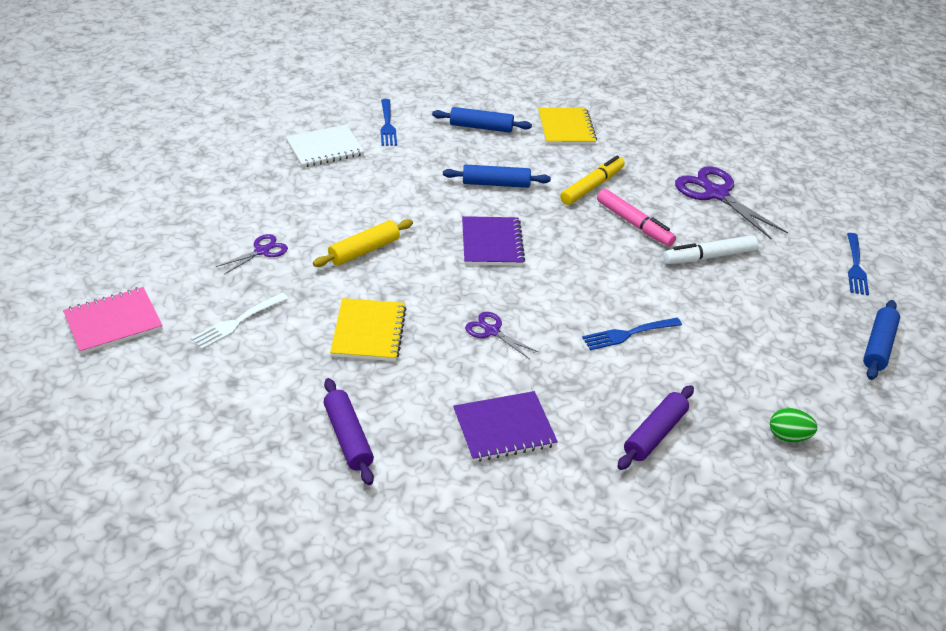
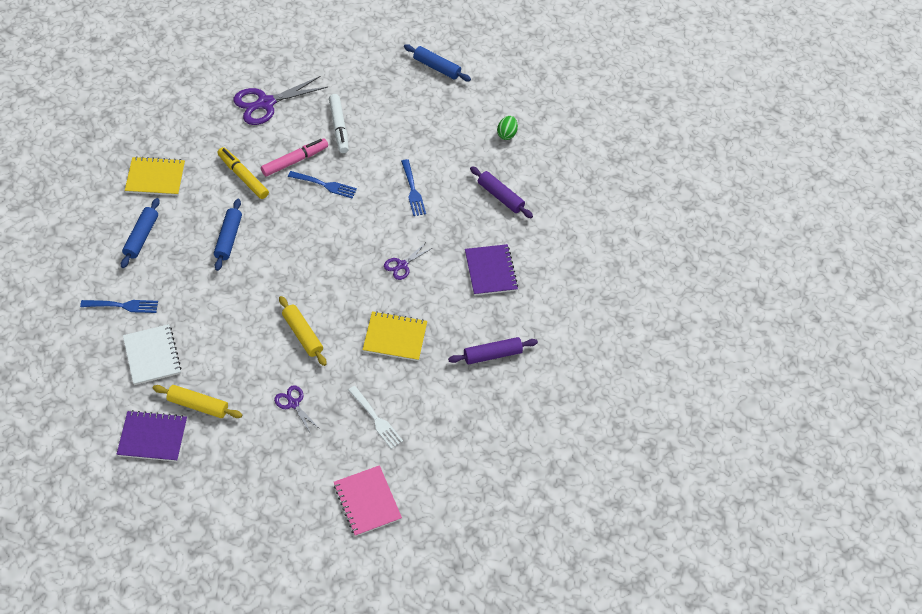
camera: 85 degrees left, 15 degrees up
purple notebook [462,216,525,266] -> purple notebook moved to [116,410,187,462]
blue fork [847,233,869,296] -> blue fork moved to [288,171,357,198]
none -> yellow rolling pin [153,385,242,418]

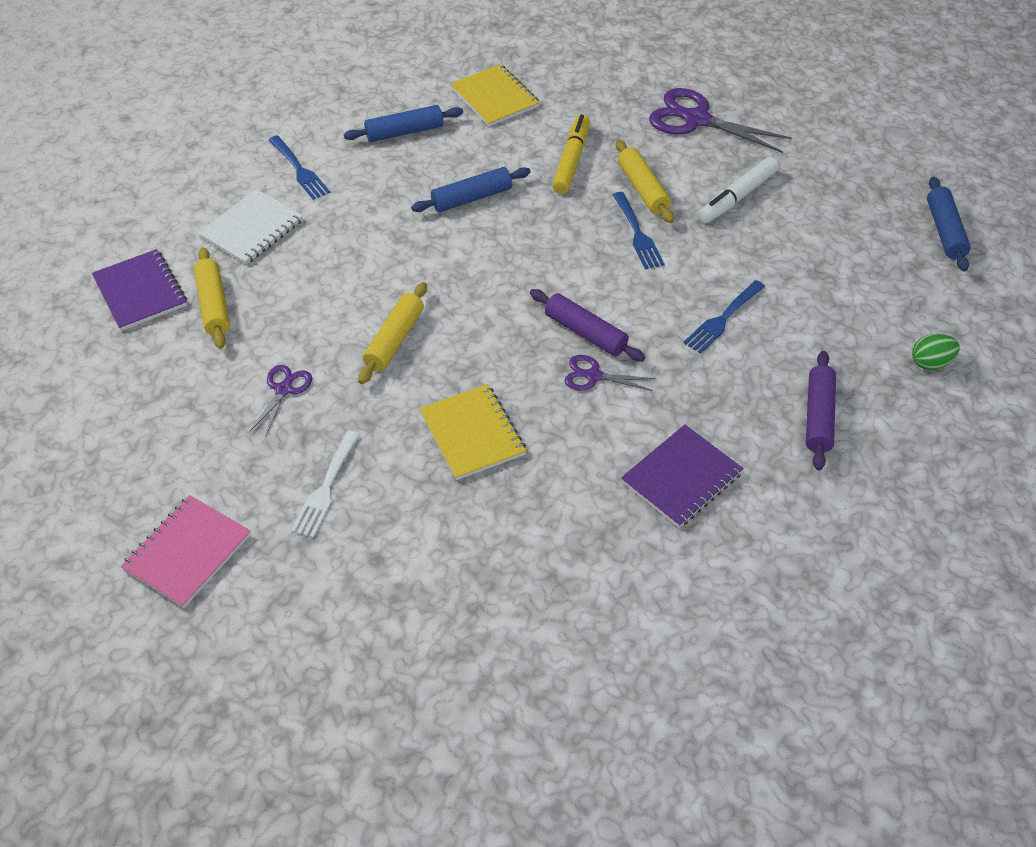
camera: 60 degrees right, 5 degrees down
pink marker [261,138,328,176] -> yellow rolling pin [616,140,674,223]
purple rolling pin [448,337,538,364] -> purple rolling pin moved to [530,289,645,362]

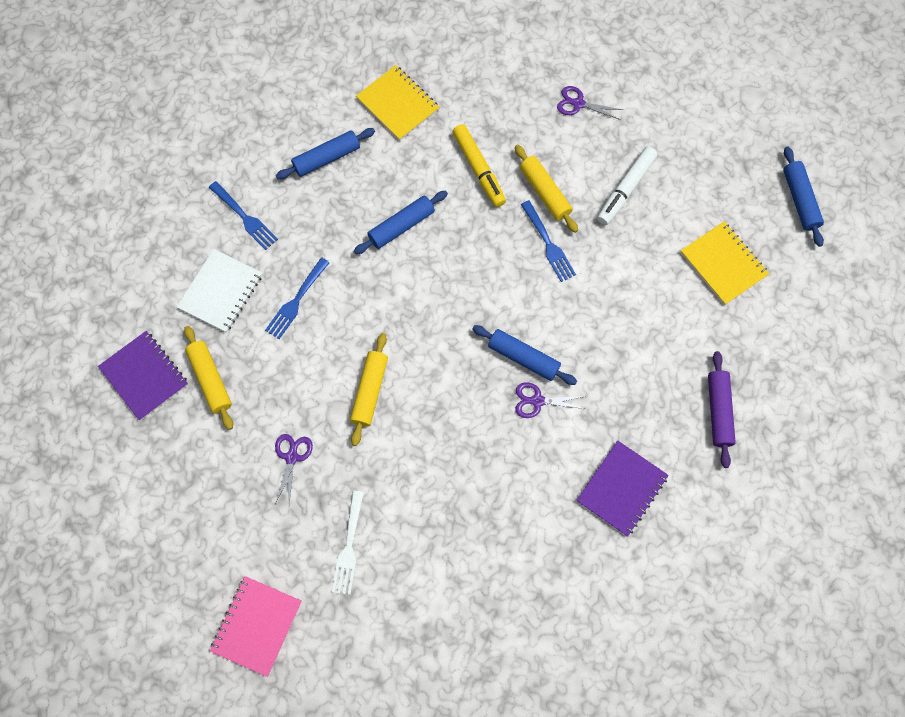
camera: 10 degrees left, 20 degrees up
yellow notebook [419,384,526,480] -> yellow notebook moved to [680,221,769,305]
purple rolling pin [530,289,645,362] -> blue rolling pin [472,325,577,385]
yellow marker [552,115,590,194] -> yellow marker turned 150 degrees clockwise [452,124,506,207]
purple scissors [649,88,792,153] -> purple scissors [557,86,623,120], size x0.53
blue fork [683,280,765,354] -> blue fork moved to [265,257,330,339]
green egg [912,334,960,370] -> none

